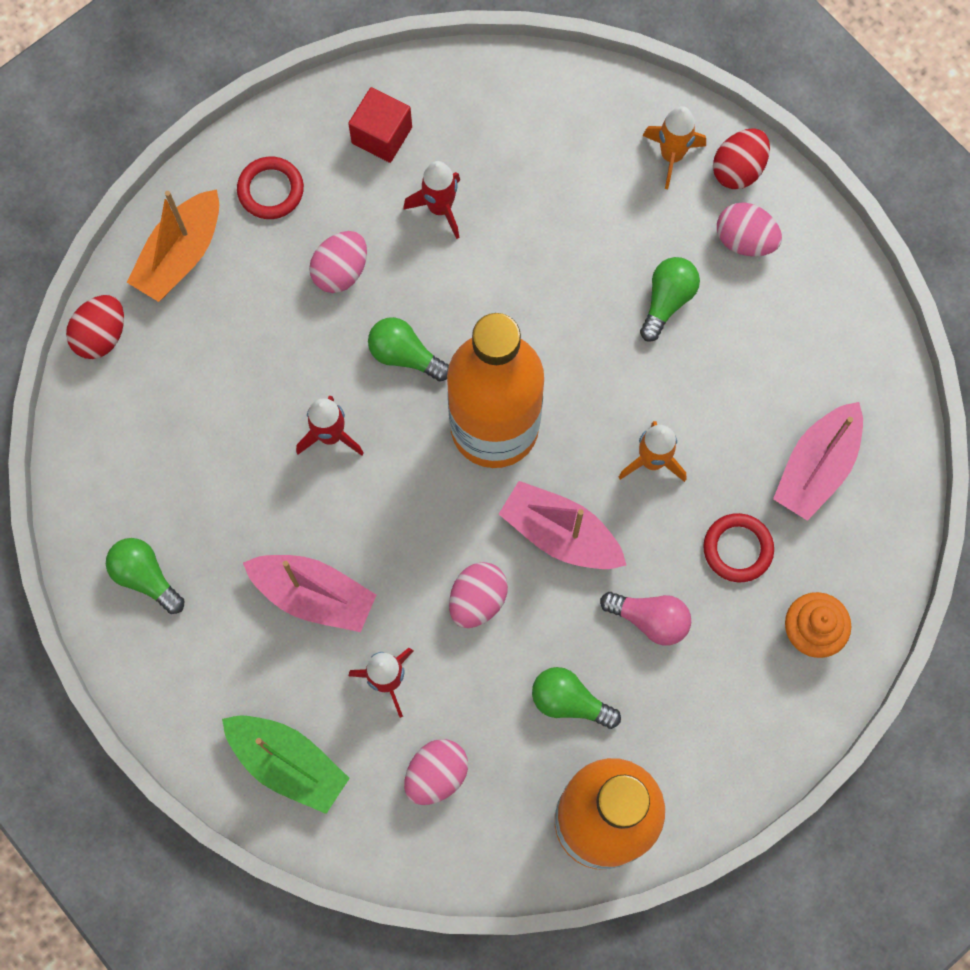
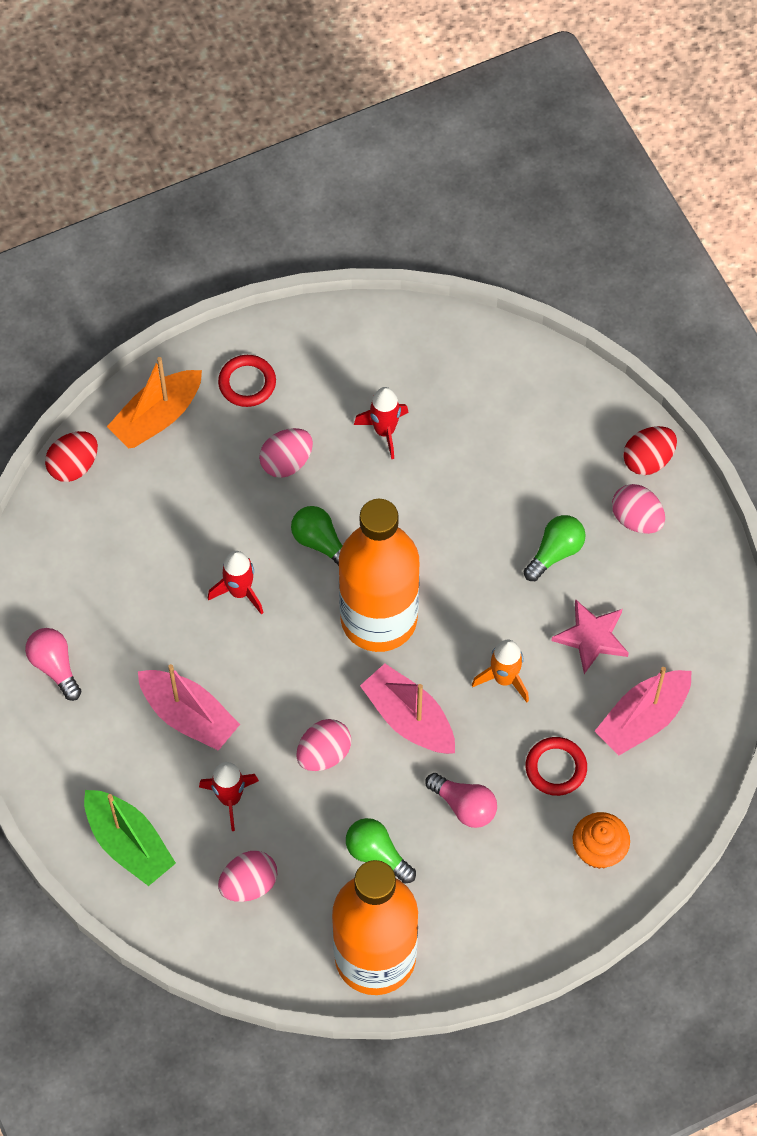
camera: 15 degrees right, 10 degrees down
green light bulb [106,538,185,614] -> pink light bulb [25,628,81,701]
red cube [348,87,412,163] -> none
orange rocket [643,106,706,189] -> none
none -> pink star [551,599,629,674]

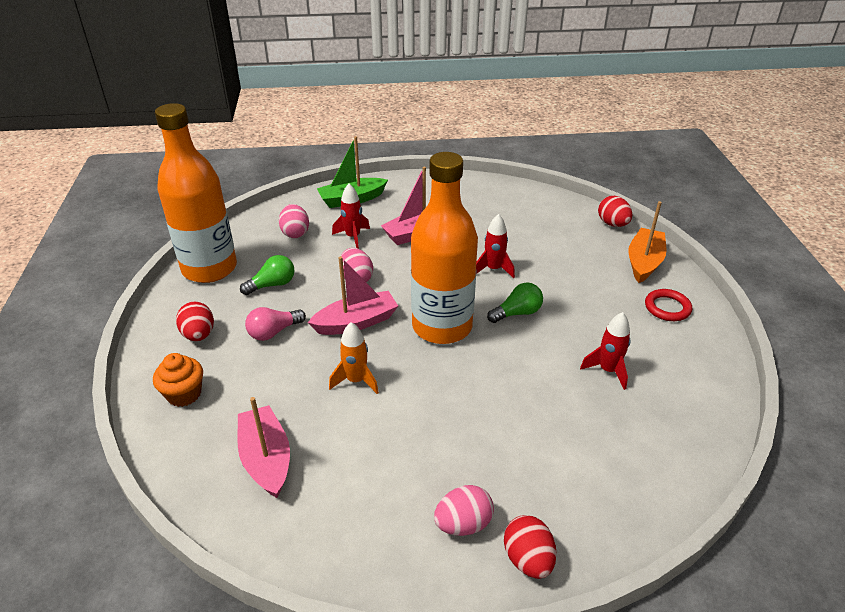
camera: 110 degrees right, 25 degrees down
pink light bulb [25,628,81,701] -> none
orange boat [107,357,202,448] -> orange boat turned 45 degrees clockwise [628,201,666,283]
pink egg [259,428,313,478] -> none
green light bulb [524,515,586,581] -> none
red ring [525,737,587,796] -> none
pink star [551,599,629,674] -> none
none -> red egg [176,302,214,341]

